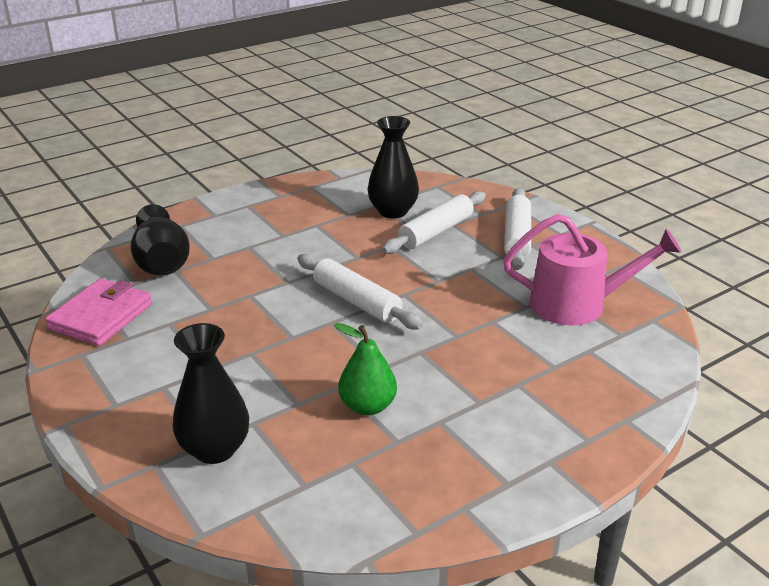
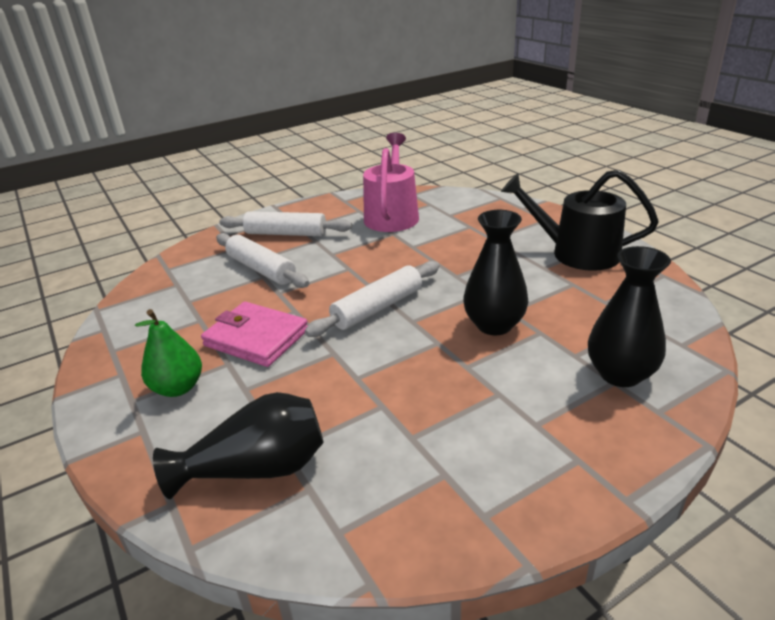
camera: 85 degrees left, 0 degrees up
pink wallet [45,278,152,346] -> pink wallet moved to [201,302,308,367]
green pear [334,323,397,415] -> green pear moved to [135,309,202,397]
black vase [367,116,419,218] -> black vase moved to [463,210,528,335]
none -> black watering can [501,170,659,271]

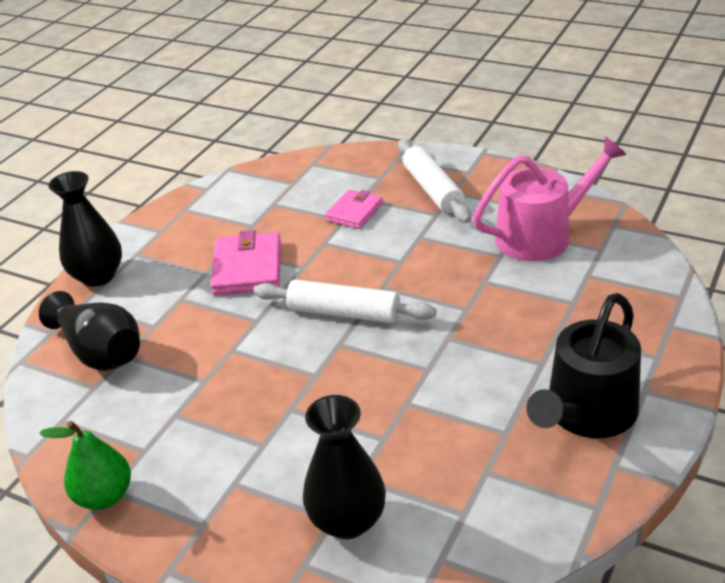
camera: 60 degrees right, 5 degrees up
green pear [135,309,202,397] -> green pear moved to [39,421,131,510]
white rolling pin [216,233,309,288] -> pink wallet [325,189,383,229]
black vase [463,210,528,335] -> black vase moved to [48,171,122,287]
black watering can [501,170,659,271] -> black watering can turned 135 degrees counterclockwise [526,293,641,438]

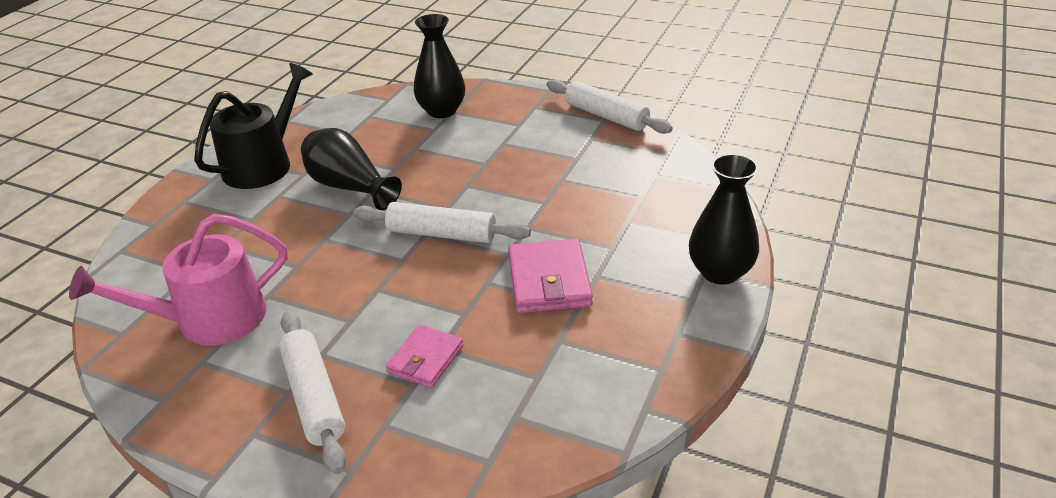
camera: 175 degrees right, 0 degrees up
black vase [39,291,140,371] -> black vase moved to [301,128,402,210]
green pear [39,421,131,510] -> white rolling pin [547,79,673,134]

